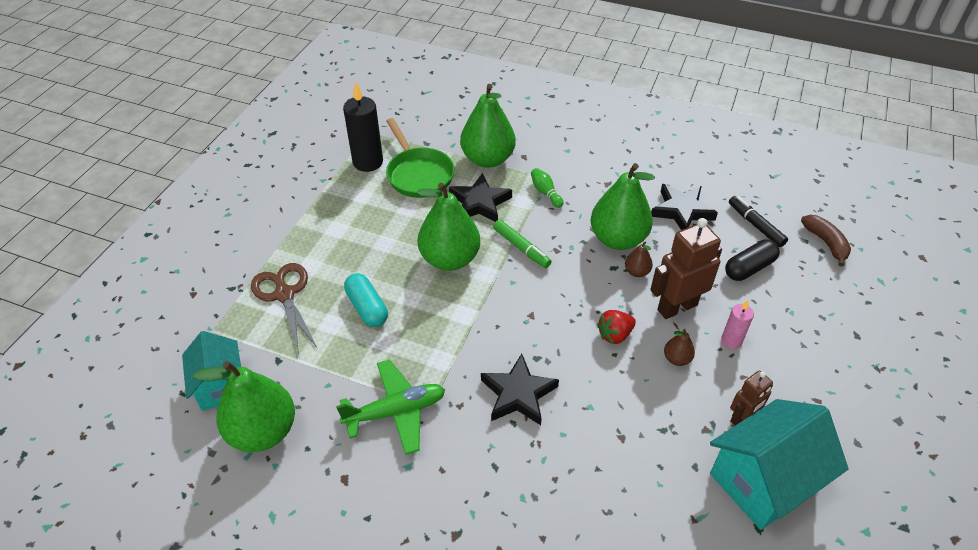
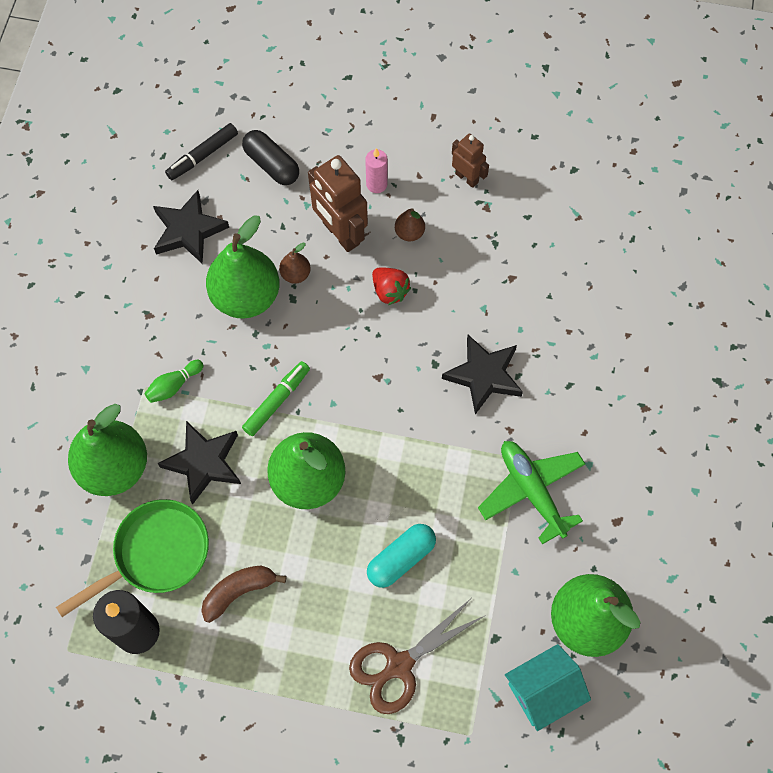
camera: 100 degrees left, 20 degrees up
turquoise house [710,399,848,530] -> none
brown banana [801,215,851,267] -> brown banana moved to [201,565,286,623]

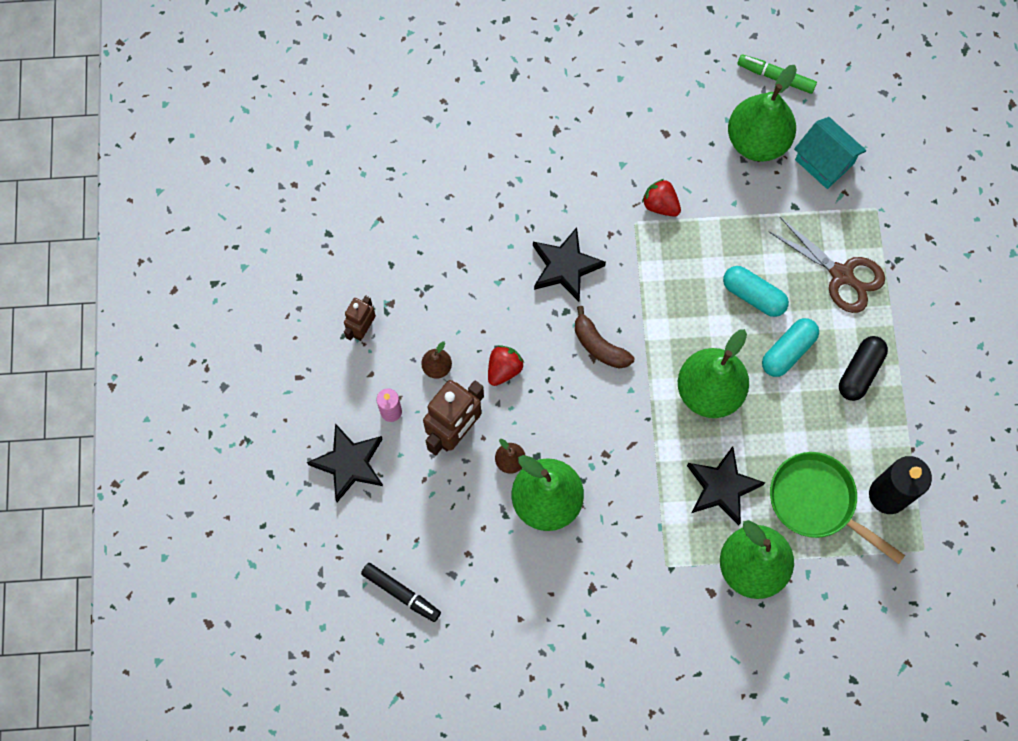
camera: 105 degrees left, 5 degrees up
green bowling pin [145,360,204,403] -> none
black star [153,190,229,264] -> black star moved to [307,423,383,502]
brown banana [201,565,286,623] -> brown banana moved to [575,306,634,369]
black capsule [242,130,299,185] -> black capsule moved to [839,336,888,401]
green marker [242,361,310,436] -> green marker moved to [737,54,817,94]
green plane [478,441,585,544] -> red strawberry [642,179,681,217]
none -> turquoise capsule [762,318,819,377]

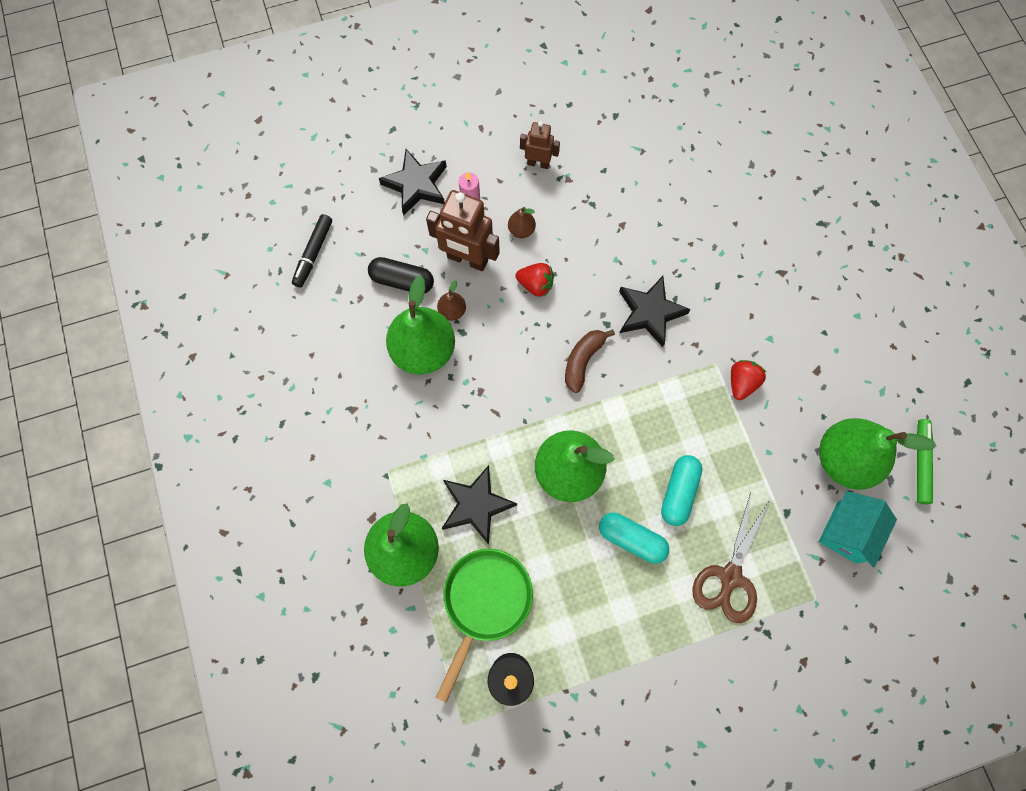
camera: 75 degrees right, 0 degrees up
black capsule [839,336,888,401] -> black capsule moved to [368,257,434,293]

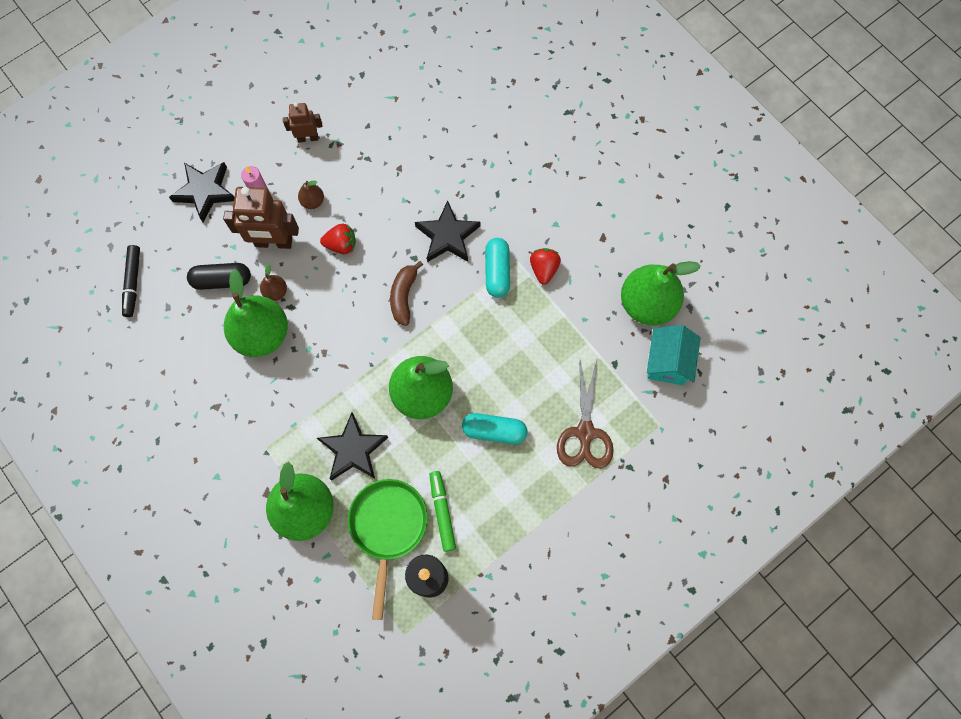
camera: 20 degrees left, 0 degrees up
turquoise capsule [661,455,702,526] -> turquoise capsule moved to [485,238,510,298]
green marker [917,419,933,504] -> green marker moved to [429,471,456,552]

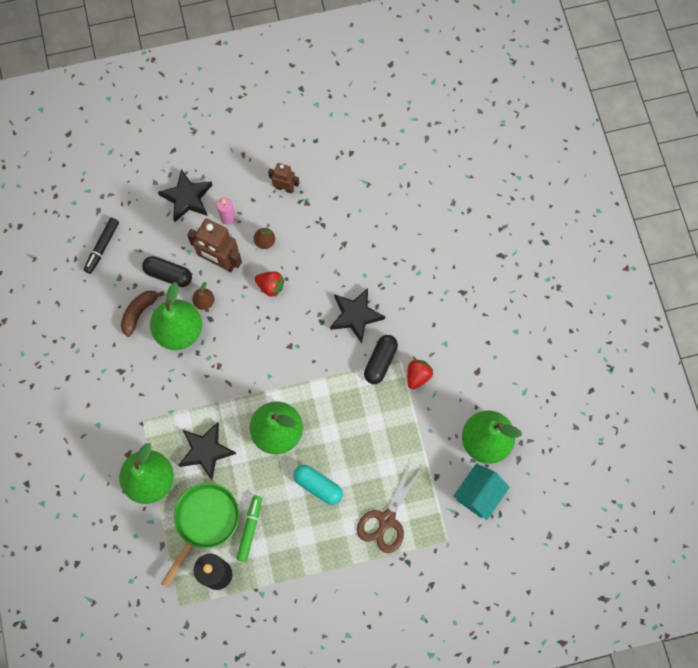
camera: 25 degrees right, 0 degrees up
brown banana [390,261,423,326] -> brown banana moved to [121,291,164,337]
turquoise capsule [485,238,510,298] -> black capsule [364,335,398,384]

